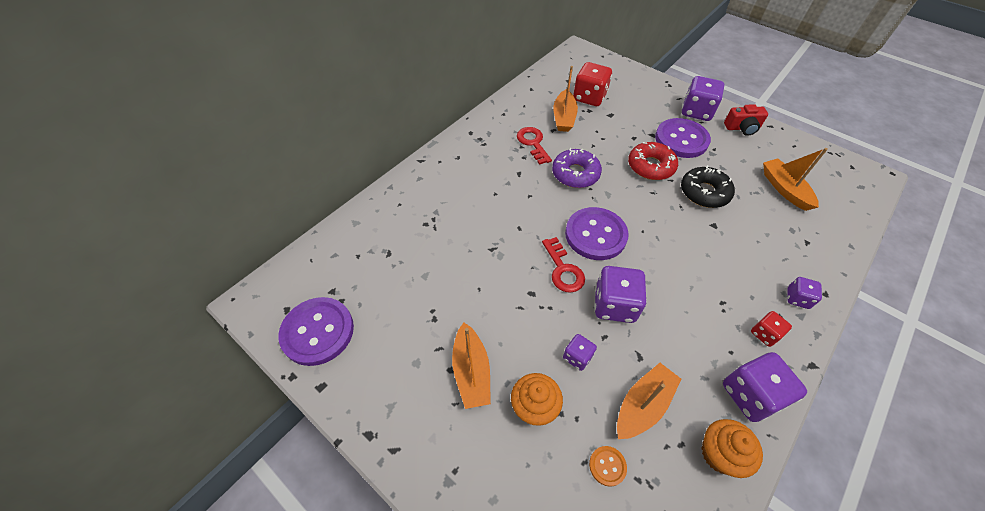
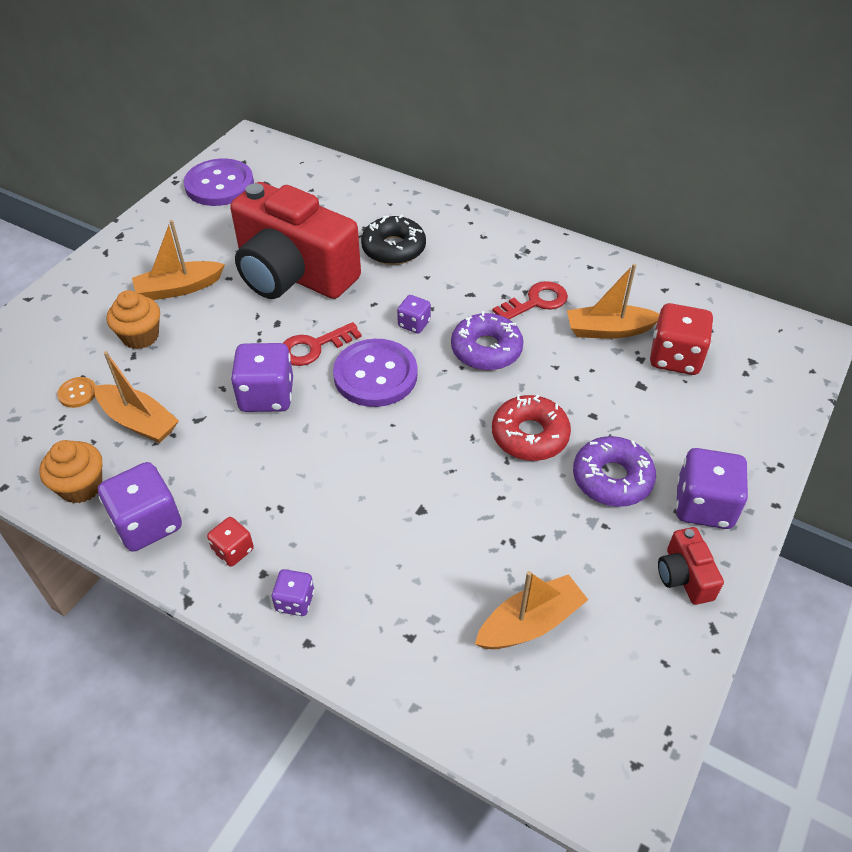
camera: 80 degrees right, 5 degrees down
purple dice [563,334,597,371] -> purple dice moved to [397,295,431,333]
purple button [655,118,711,158] -> purple donut [573,436,656,507]
black donut [681,165,735,208] -> black donut moved to [361,214,426,265]
none -> red camera [230,182,361,299]

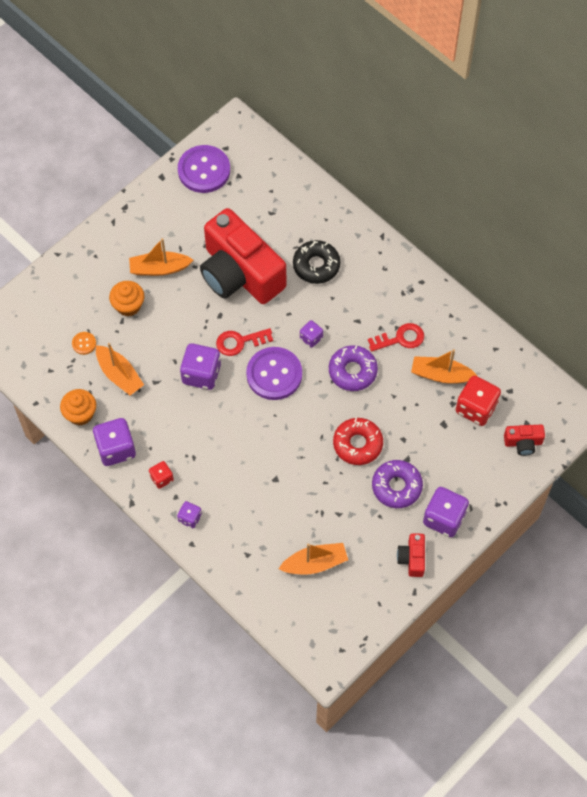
camera: 15 degrees right, 15 degrees up
none -> red camera [504,425,545,456]

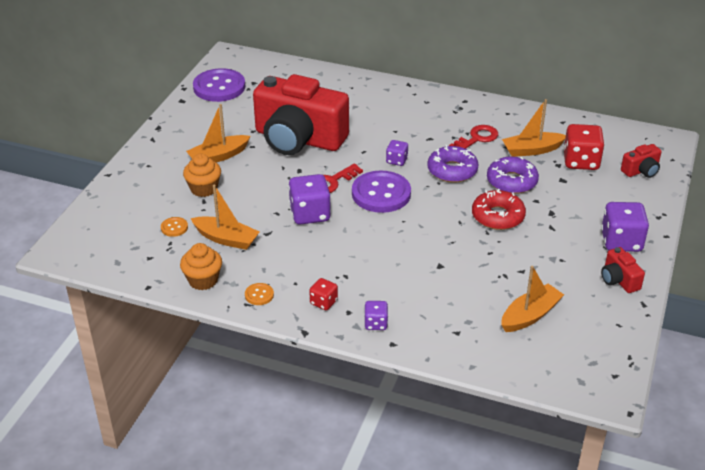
camera: 25 degrees left, 25 degrees down
purple dice [93,418,136,466] -> orange button [245,283,274,305]
black donut [293,240,340,284] -> none
purple donut [372,460,423,508] -> purple donut moved to [487,157,539,194]

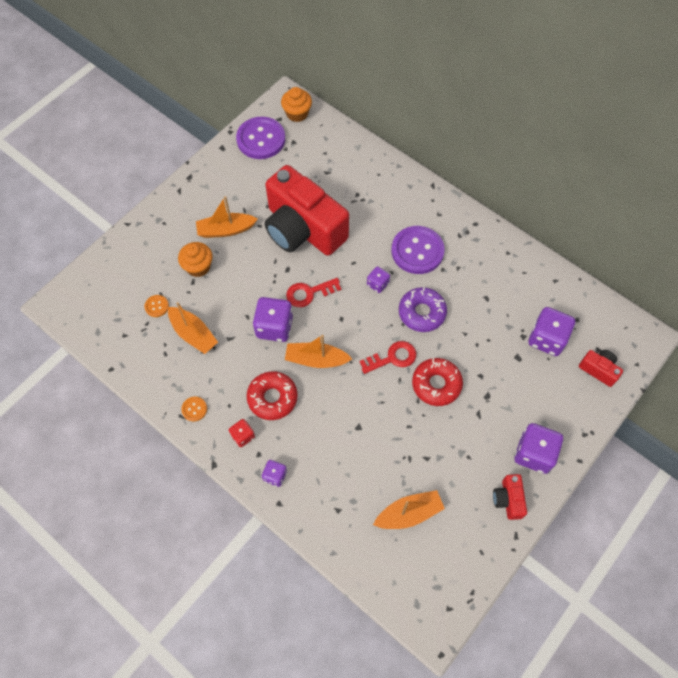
camera: 20 degrees right, 25 degrees up
orange cupcake [180,243,222,290] -> orange cupcake moved to [281,87,312,122]
purple button [352,170,411,213] -> purple button moved to [391,226,445,274]
red key [449,125,498,149] -> red key moved to [359,341,416,374]
purple donut [487,157,539,194] -> none
orange boat [502,99,566,157] -> orange boat moved to [285,335,352,368]
red dice [563,124,605,170] -> purple dice [528,307,575,356]
red camera [621,144,662,178] -> red camera turned 135 degrees counterclockwise [579,350,623,387]
none -> red donut [246,371,298,420]

